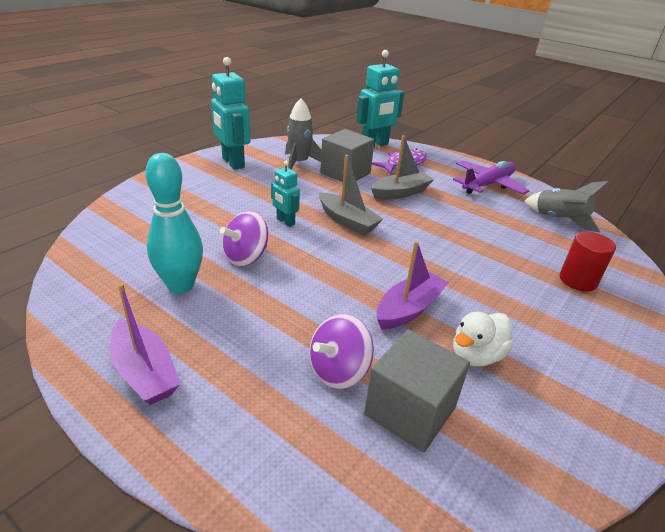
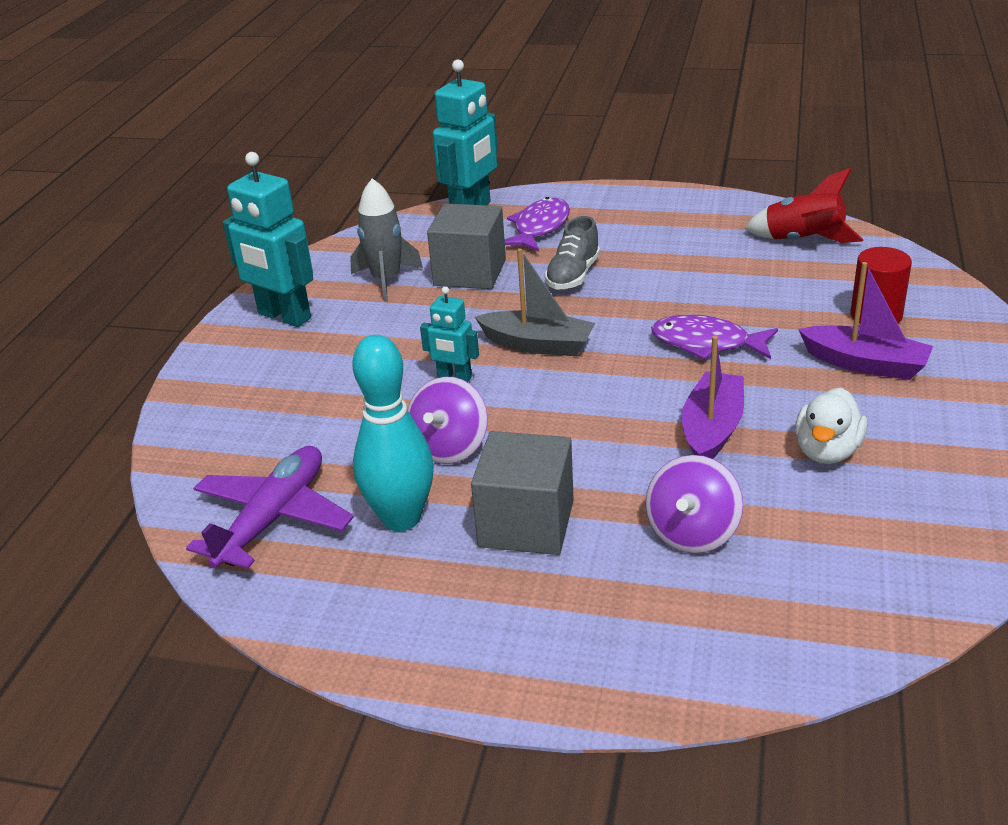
camera: 20 degrees left, 0 degrees up
purple boat [110,283,180,405] -> purple boat moved to [798,262,933,380]
grey cube [364,330,470,452] -> grey cube moved to [471,431,574,555]
grey boat [371,135,434,200] -> grey shoe [545,216,600,289]
purple plane [453,160,529,195] -> purple plane moved to [186,446,354,569]
grey rocket [525,181,609,233] -> red rocket [744,168,864,243]
none -> purple fish [651,314,778,360]

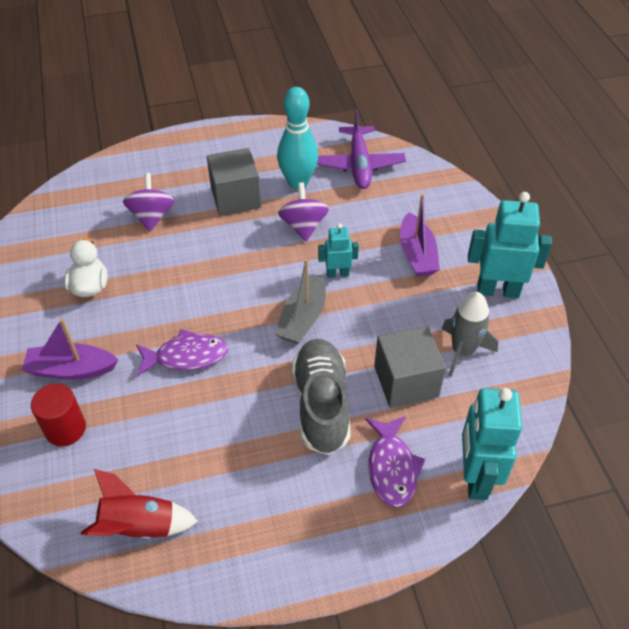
camera: 150 degrees right, 15 degrees up
grey boat [475,249,595,356] -> grey boat turned 60 degrees counterclockwise [275,259,326,344]
grey shoe [545,216,600,289] -> grey shoe [292,339,351,455], size x1.60
purple boat [682,336,744,459] -> purple boat moved to [400,194,440,277]

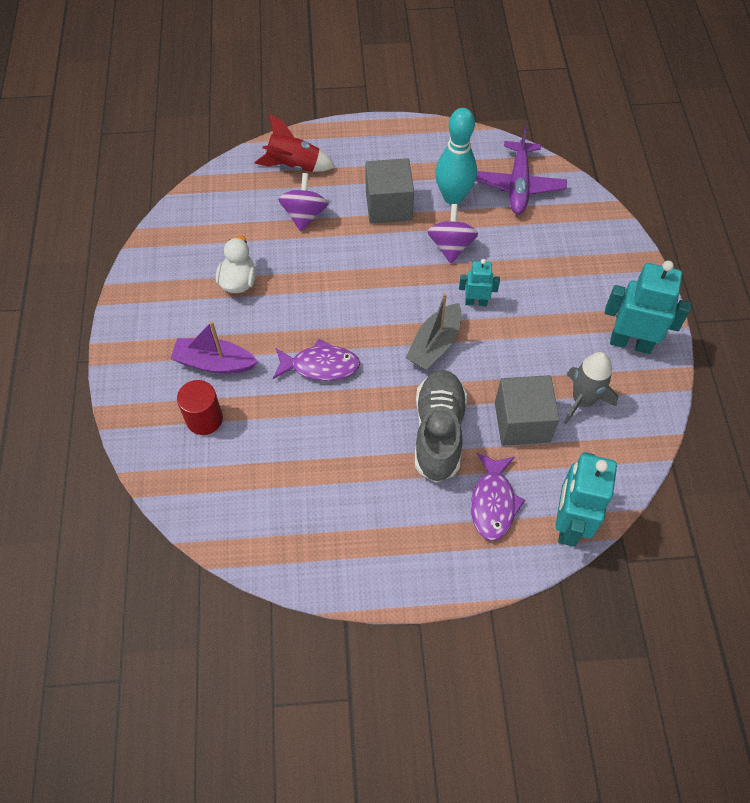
camera: 10 degrees right, 10 degrees up
red rocket [81,469,198,540] -> red rocket moved to [255,114,335,172]
purple boat [400,194,440,277] -> none

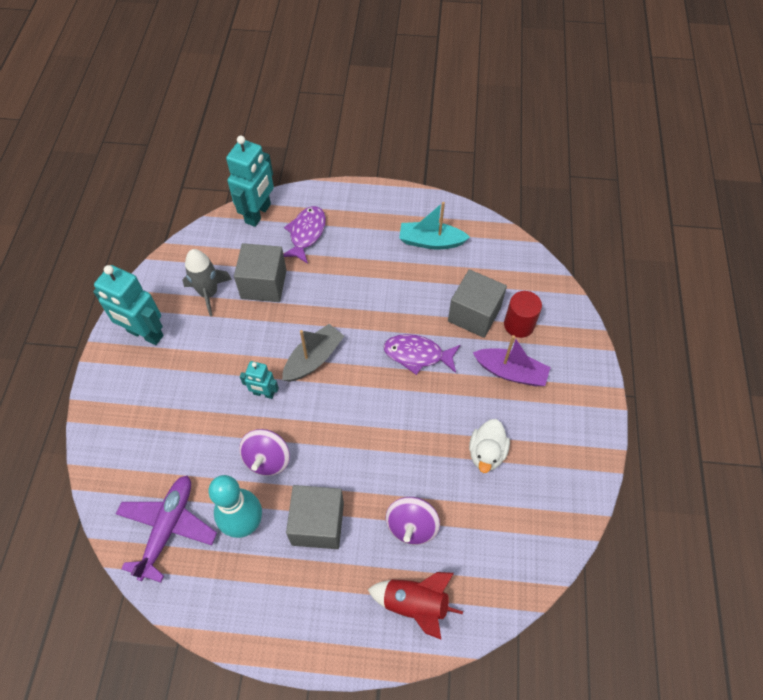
camera: 170 degrees left, 0 degrees up
grey shoe [415,370,467,483] -> none
none -> turquoise boat [399,202,470,249]
none -> grey cube [448,269,507,338]

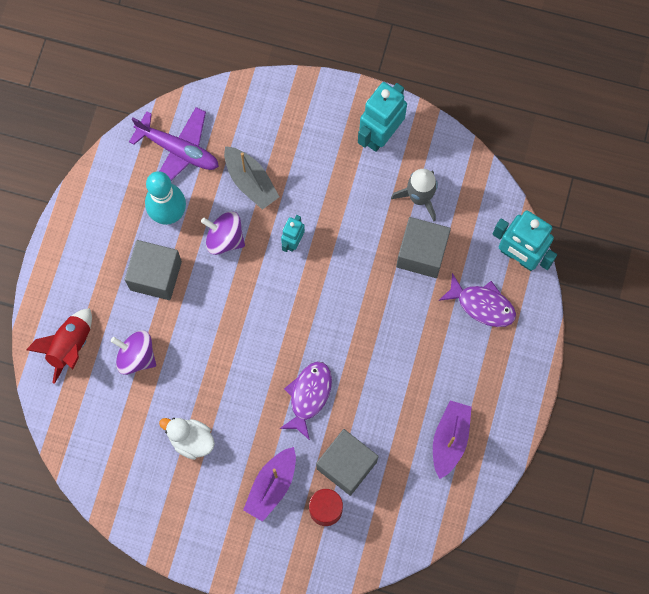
camera: 100 degrees right, 15 degrees up
grey boat [282,324,344,382] -> grey boat moved to [224,146,279,210]
turquoise boat [399,202,470,249] -> purple boat [433,400,472,479]

